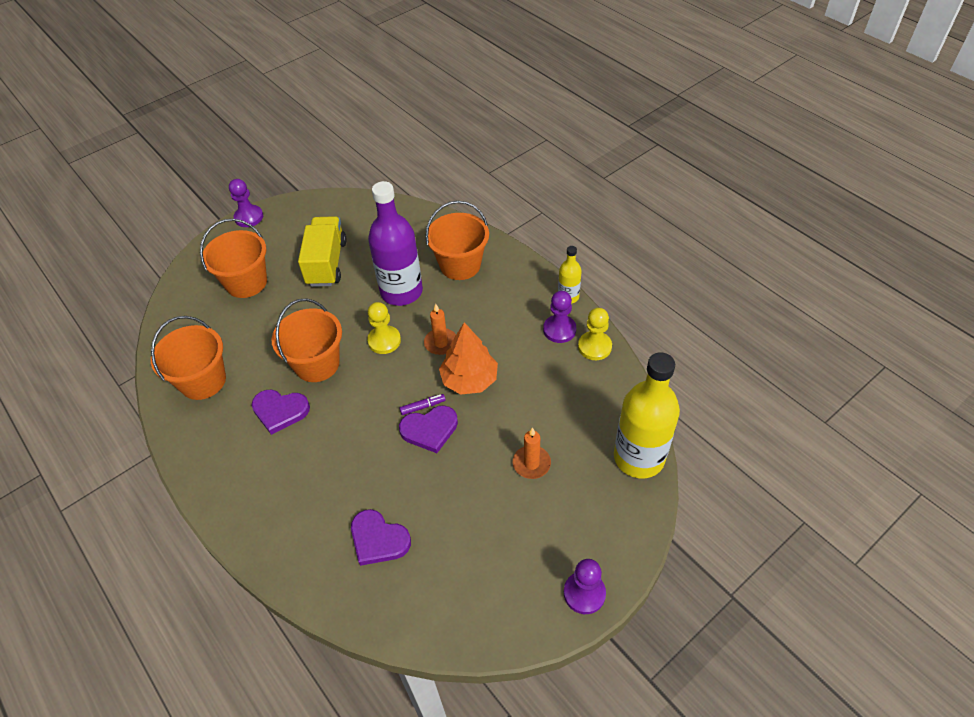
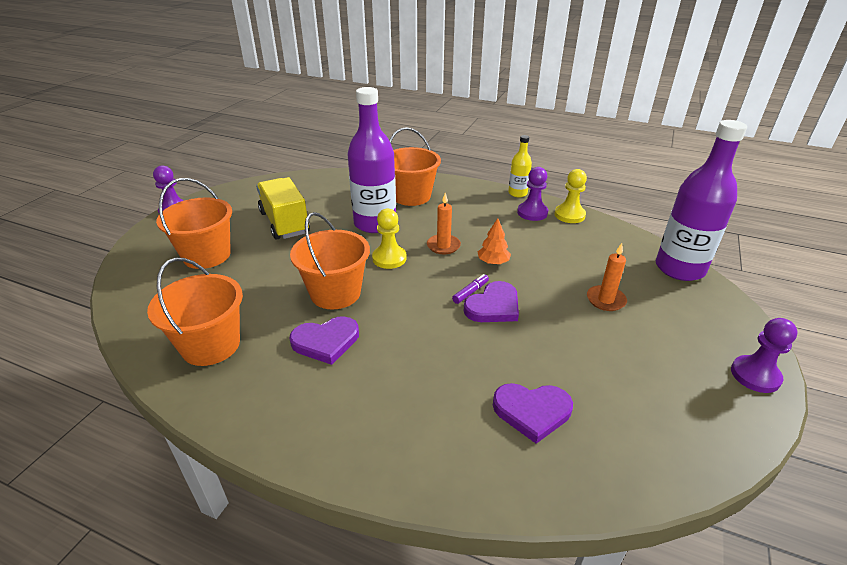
camera: 30 degrees left, 15 degrees down
orange tree [439,322,498,395] -> orange tree [478,218,511,264], size x0.57
yellow bottle [614,352,680,478] -> purple bottle [656,120,747,281]

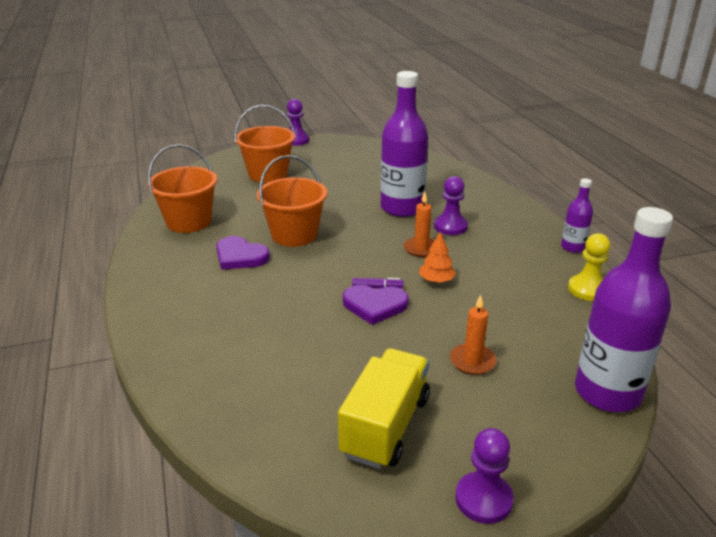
camera: 50 degrees right, 5 degrees down
yellow truck [256,177,310,240] -> yellow truck moved to [338,348,430,469]
yellow pawn [372,208,407,269] -> none
orange bucket [389,127,441,206] -> none
purple heart [493,383,573,444] -> none
yellow bottle [508,135,532,197] -> purple bottle [561,178,593,253]
purple pawn [517,167,548,221] -> purple pawn moved to [434,176,468,235]

